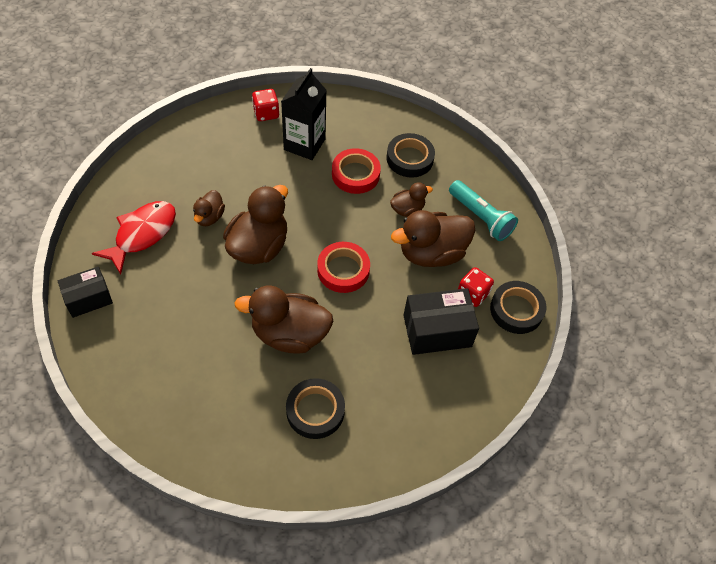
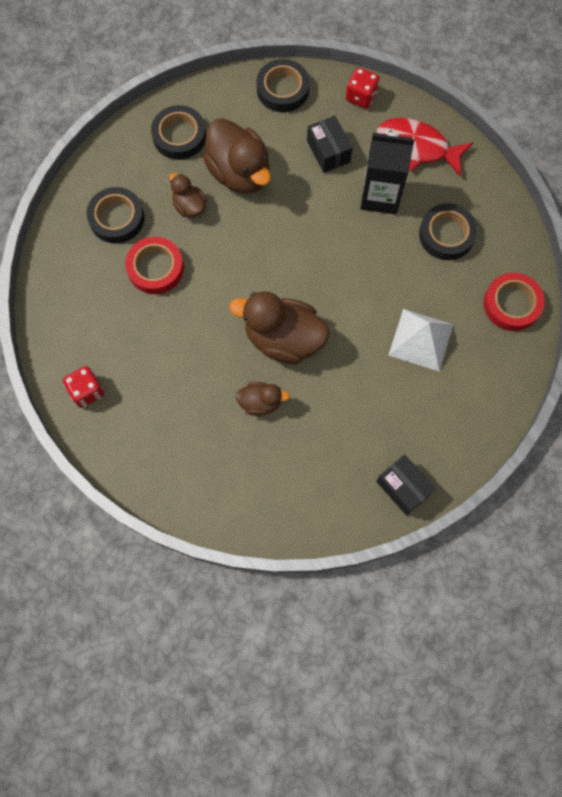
camera: 100 degrees left, 15 degrees up
red fish [92,201,176,275] -> red fish moved to [377,118,473,177]
brown duck [234,286,334,354] -> none
black carton [281,68,327,160] -> black carton moved to [360,132,415,215]
red tape [317,242,370,293] -> red tape moved to [484,273,545,331]
black box [403,288,479,355] -> black box [307,116,352,173], size x0.67
turquoise flashlight [449,180,518,241] -> black tape [151,105,206,160]
red dice [458,267,494,307] -> red dice moved to [346,68,380,109]
none -> white pyramid [388,309,454,372]

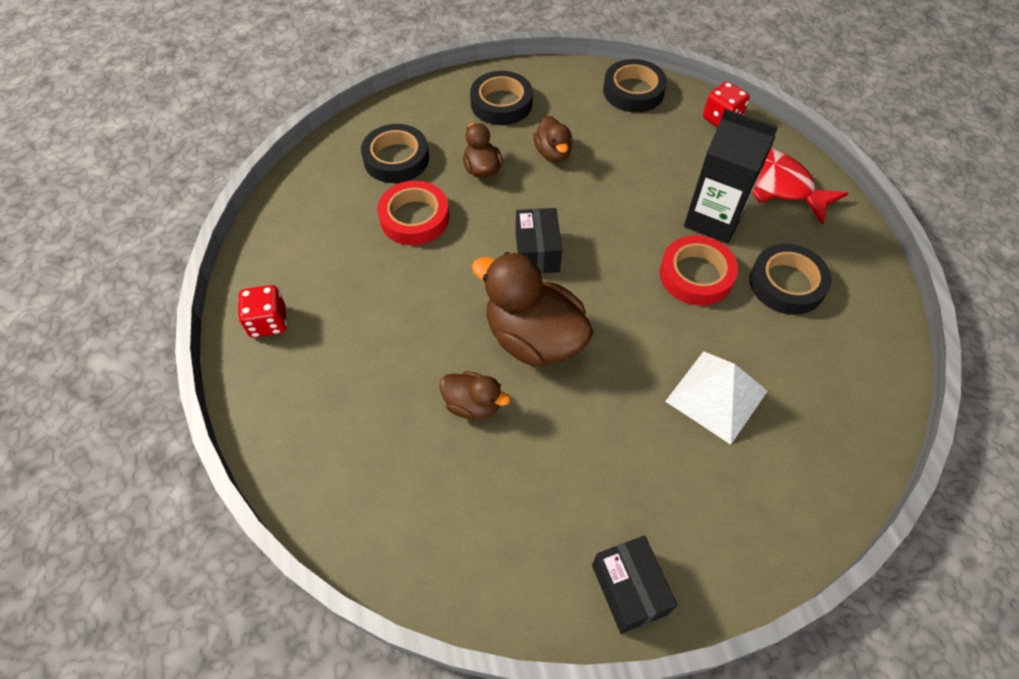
camera: 20 degrees right, 15 degrees down
brown duck [203,118,271,194] -> brown duck [533,116,573,162], size x0.52
black box [307,116,352,173] -> black box moved to [516,208,562,274]
red tape [484,273,545,331] -> red tape moved to [660,235,738,306]

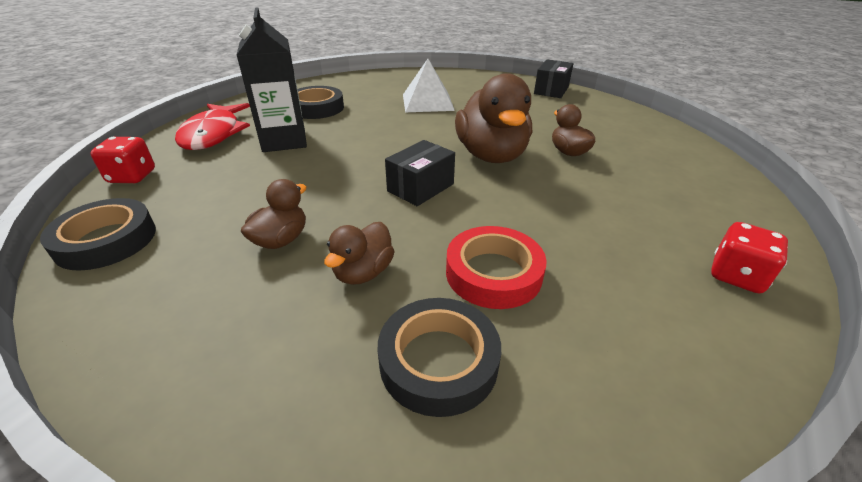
camera: 135 degrees left, 20 degrees down
black tape [470,71,533,125] -> none
red tape [660,235,738,306] -> none

